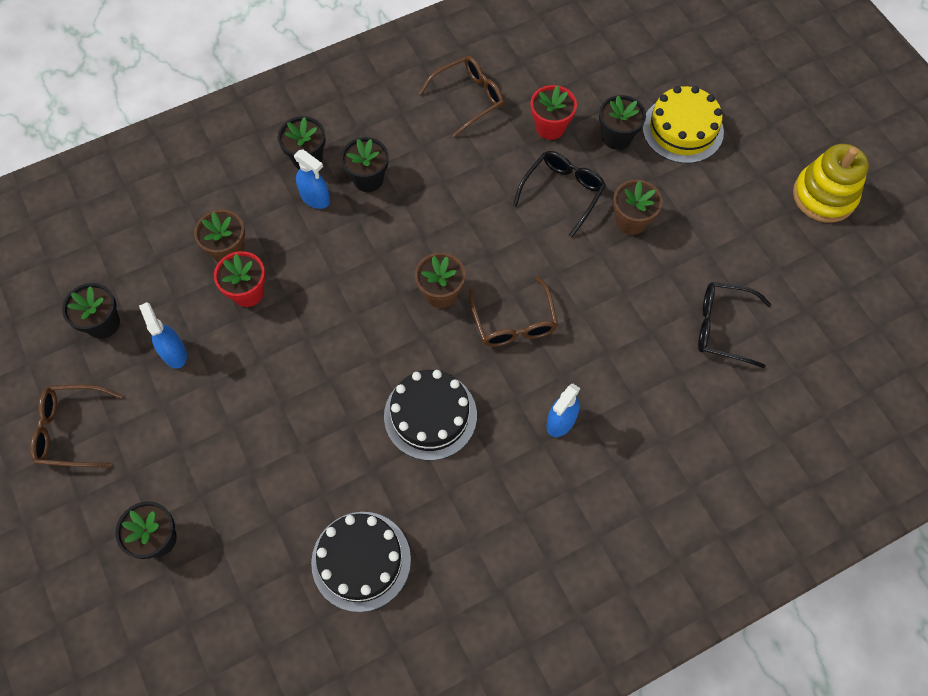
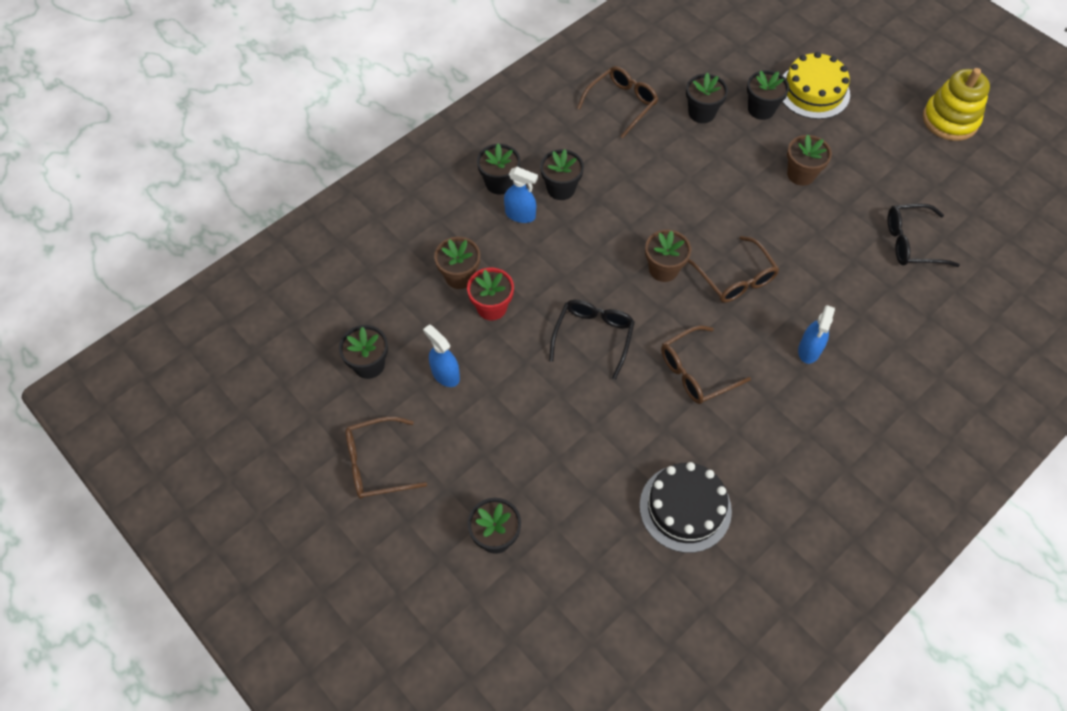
camera: 15 degrees left, 5 degrees down
black cake [384,370,477,460] -> brown glasses [661,326,751,404]
black glasses [513,151,606,237] -> black glasses moved to [549,300,635,380]
red flower pot [531,85,577,140] -> black flower pot [686,72,728,123]

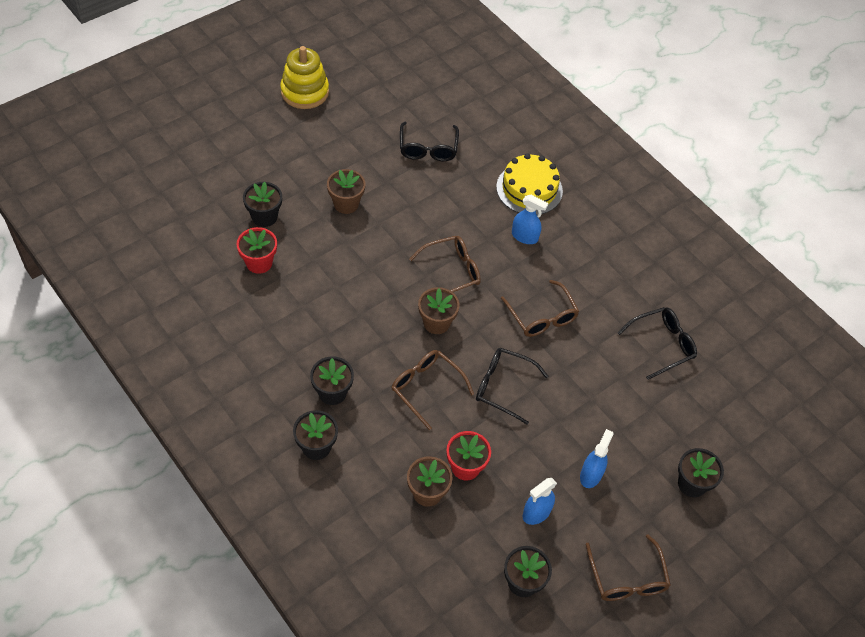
camera: 90 degrees left, 5 degrees down
blue spray bottle [504,167,538,223] -> blue spray bottle moved to [580,429,613,488]
brown glasses [577,66,658,138] -> brown glasses moved to [392,350,474,430]
black cake [640,462,732,553] -> black glasses [618,307,697,380]
black flower pot [686,72,728,123] -> red flower pot [237,227,277,274]
yellow cake [782,52,850,119] -> yellow cake moved to [496,153,563,215]

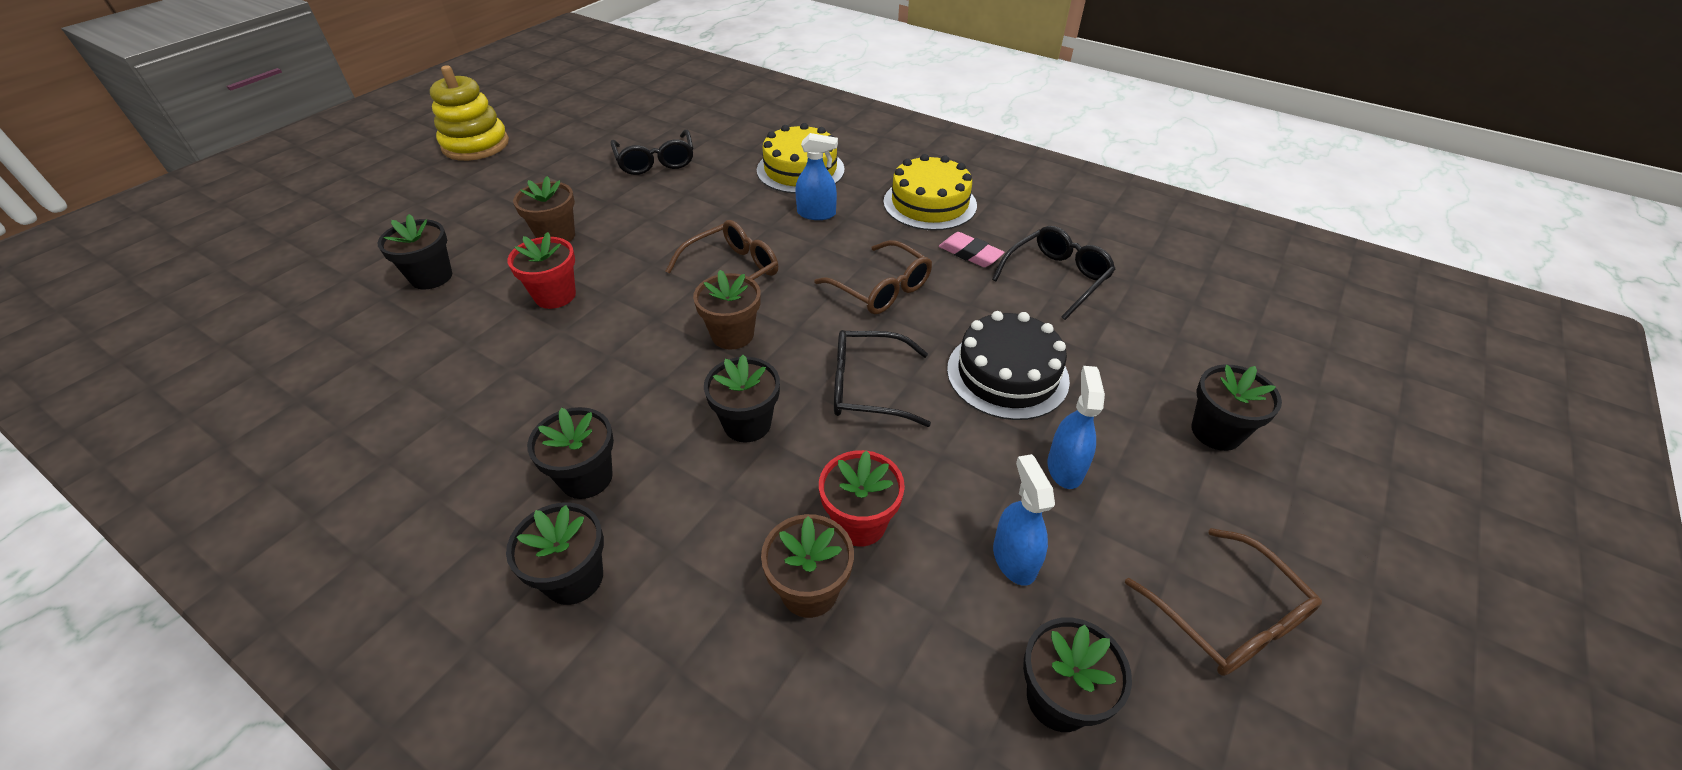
camera: 15 degrees left, 10 degrees down
red flower pot [237,227,277,274] -> red flower pot moved to [508,232,576,309]
brown glasses [392,350,474,430] -> black flower pot [704,355,780,442]
blue spray bottle [523,478,557,525] -> blue spray bottle turned 135 degrees clockwise [993,454,1055,586]
none -> yellow cake [883,154,977,231]
none -> pink eraser [939,232,1005,267]
none -> black cake [947,311,1070,420]

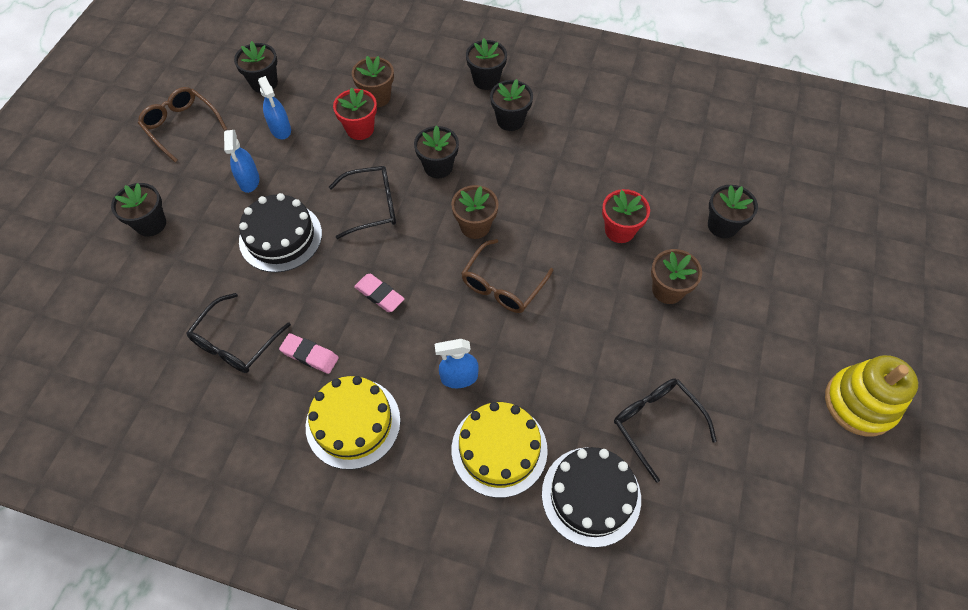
camera: 165 degrees right, 15 degrees up
brown glasses [814,240,932,314] -> pink eraser [354,274,405,312]
none -> black cake [542,447,641,548]

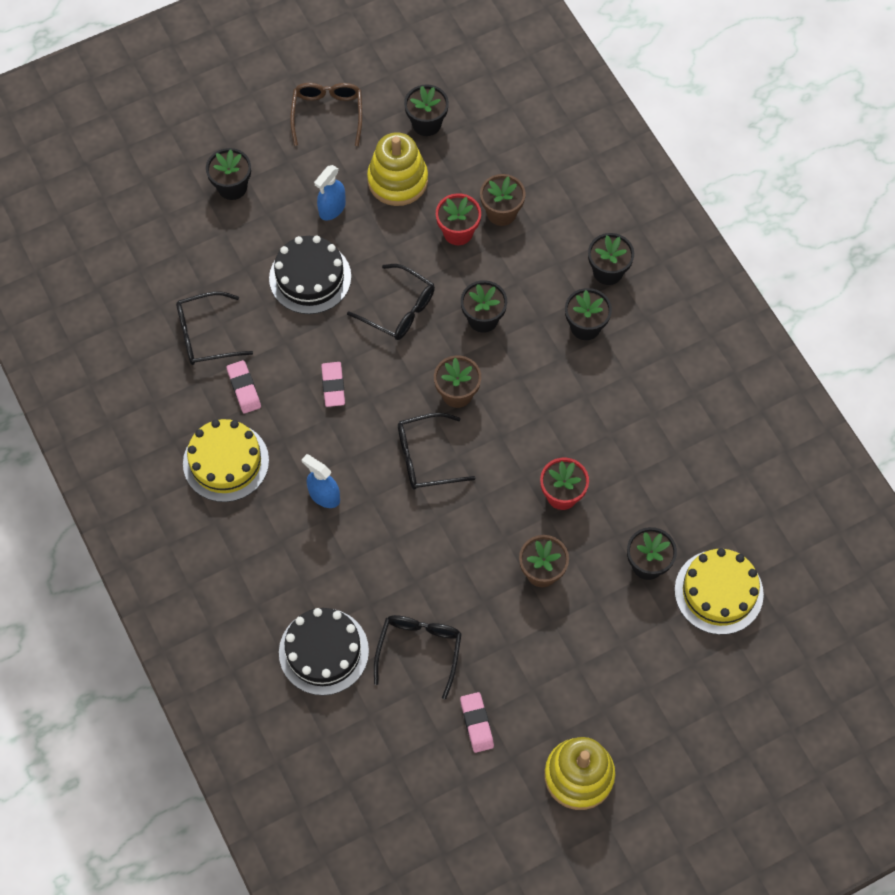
camera: 45 degrees right, 5 degrees up
blue spray bottle [258,76,291,139] -> yellow stacking toy [367,132,428,206]
yellow cake [452,402,548,498] -> yellow cake moved to [675,548,764,635]
brown glasses [461,239,554,313] -> black glasses [398,413,476,490]
none -> pink eraser [460,692,494,753]

